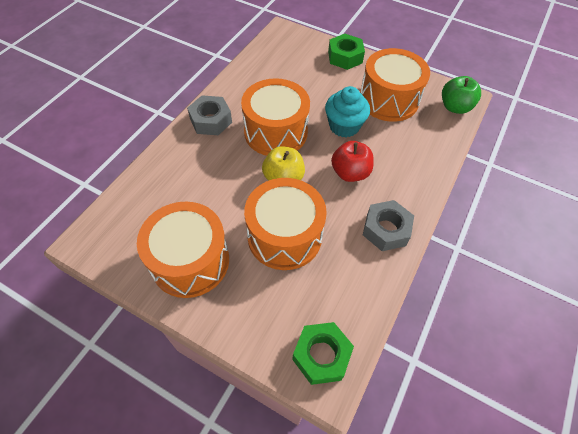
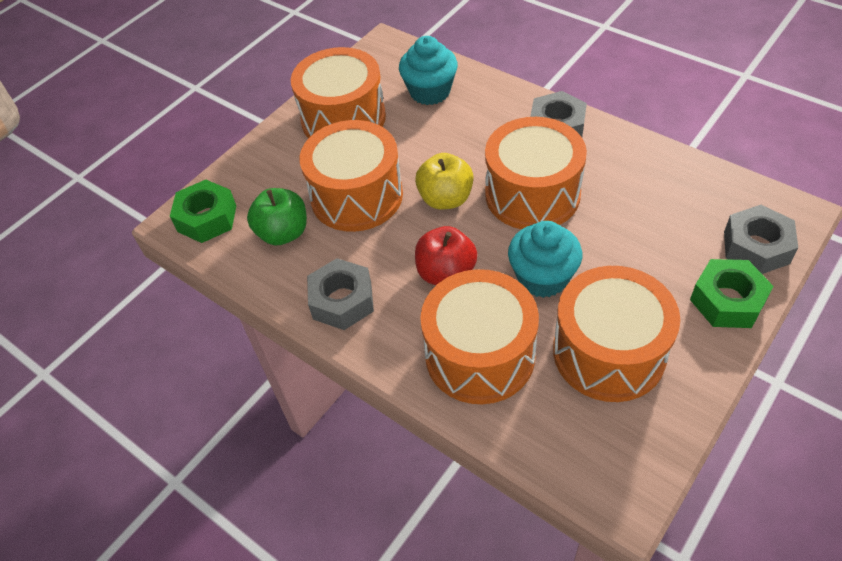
camera: 105 degrees right, 5 degrees down
green apple [442,76,481,114] -> green apple moved to [247,188,307,245]
none -> turquoise cupcake [399,36,458,105]
none -> orange drum [420,269,539,404]
none -> grey nut [724,205,798,274]

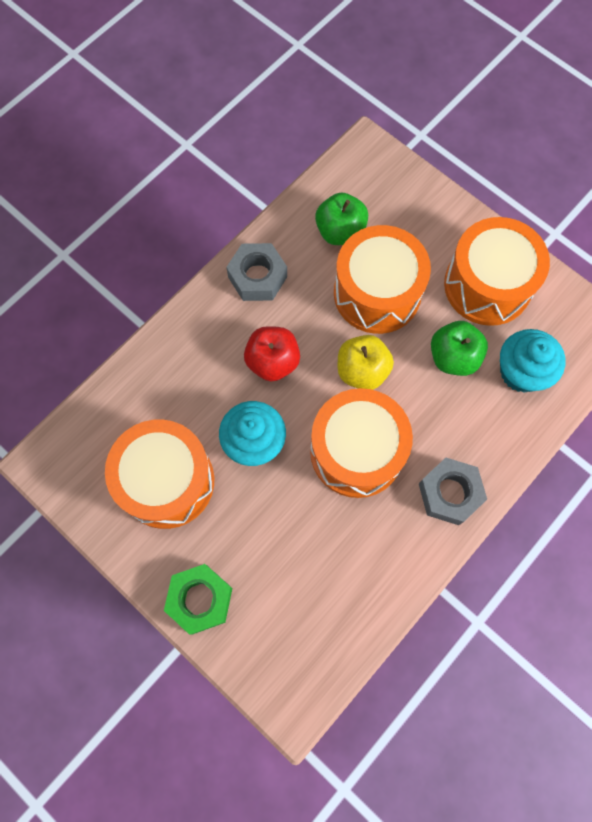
camera: 90 degrees right, 20 degrees up
green nut [170,180,236,243] -> none
orange drum [420,269,539,404] -> none
grey nut [724,205,798,274] -> none
none -> green apple [431,321,488,376]

